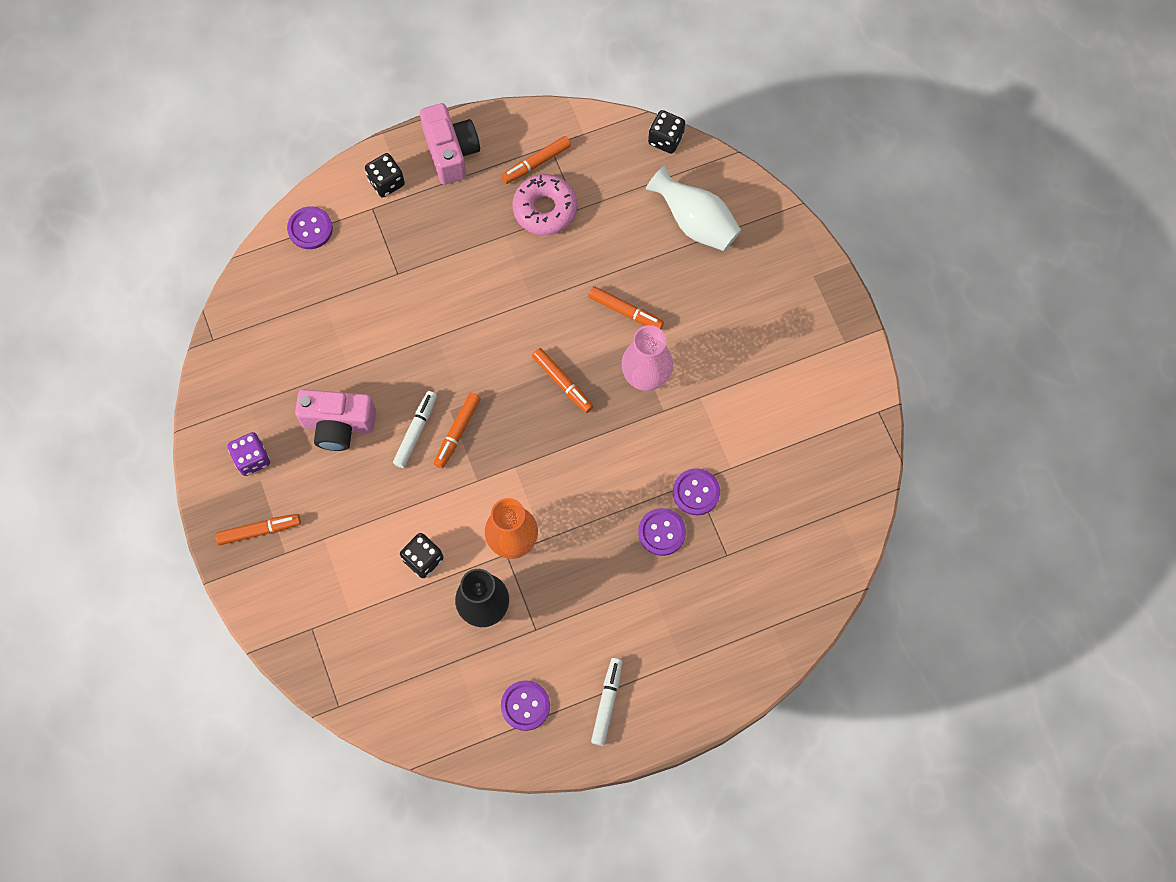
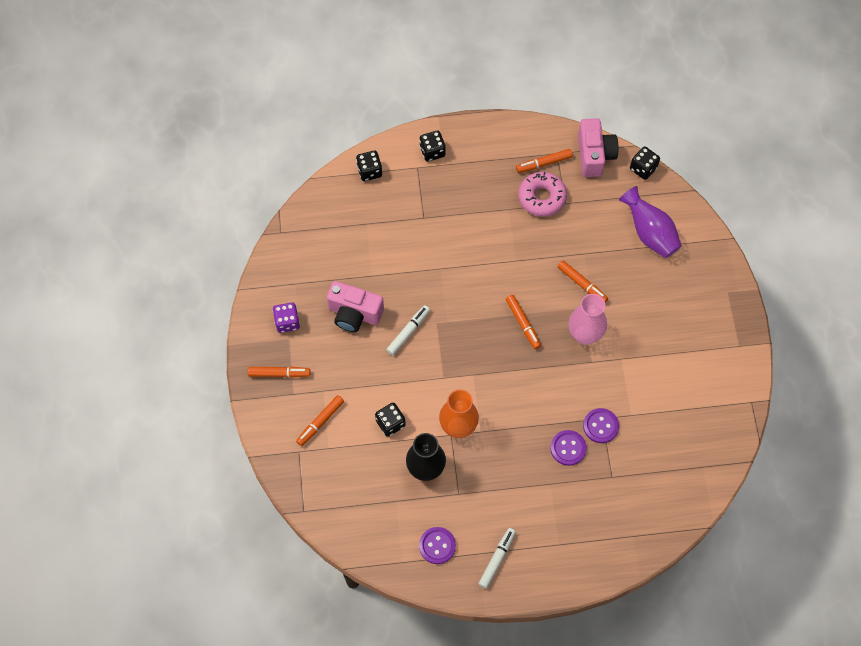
camera: 15 degrees right, 5 degrees down
purple button [287,206,333,249] -> black dice [356,151,382,181]
pink camera [420,103,480,184] -> pink camera moved to [578,118,619,177]
orange marker [434,393,481,468] -> orange marker moved to [296,395,344,446]
white vase [646,165,741,251] -> purple vase [619,186,682,258]

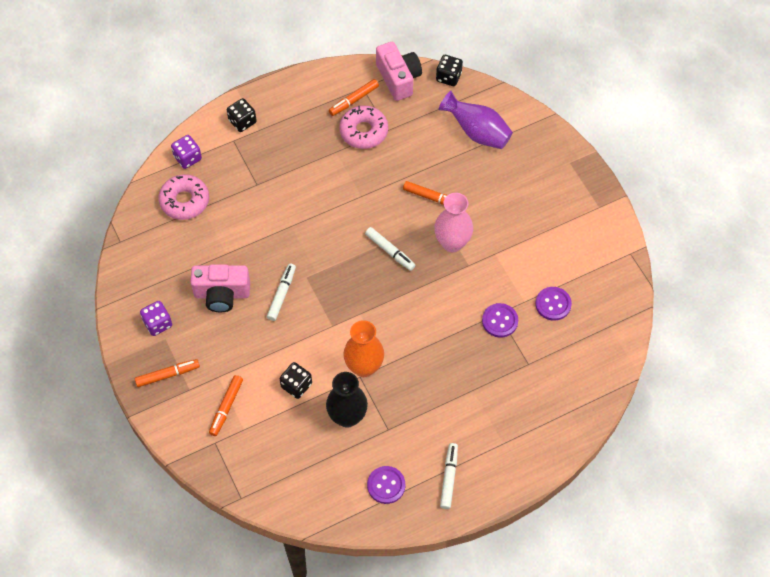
camera: 20 degrees left, 5 degrees down
black dice [356,151,382,181] -> purple dice [171,135,202,169]
orange marker [506,295,541,349] -> white marker [365,227,415,271]
purple button [550,430,587,466] -> purple button moved to [535,287,572,321]
none -> pink donut [158,174,209,220]

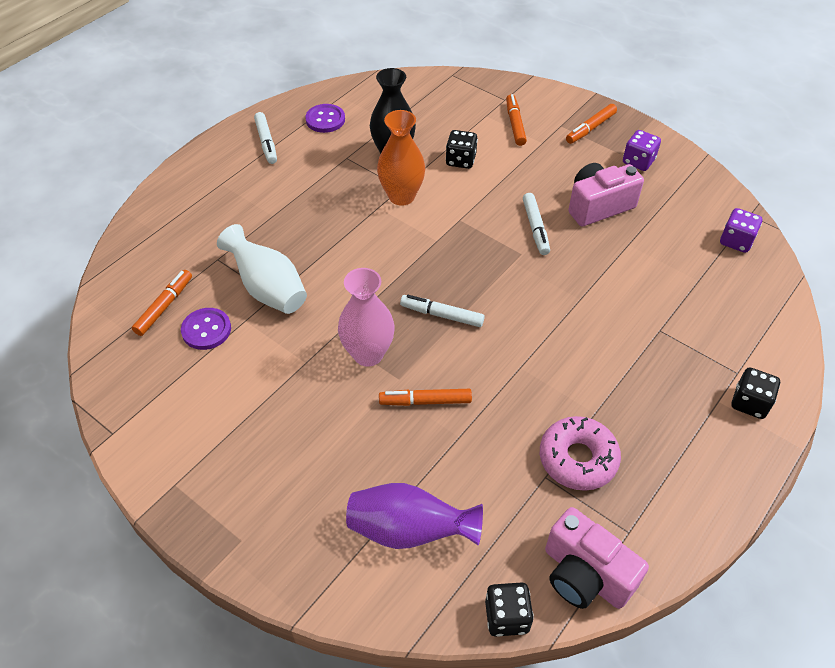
camera: 155 degrees right, 10 degrees down
pink donut [158,174,209,220] -> none
purple dice [171,135,202,169] -> purple dice moved to [720,208,762,253]
orange marker [329,79,379,116] -> orange marker moved to [132,270,192,336]
purple button [482,303,518,338] -> white vase [217,224,307,314]

